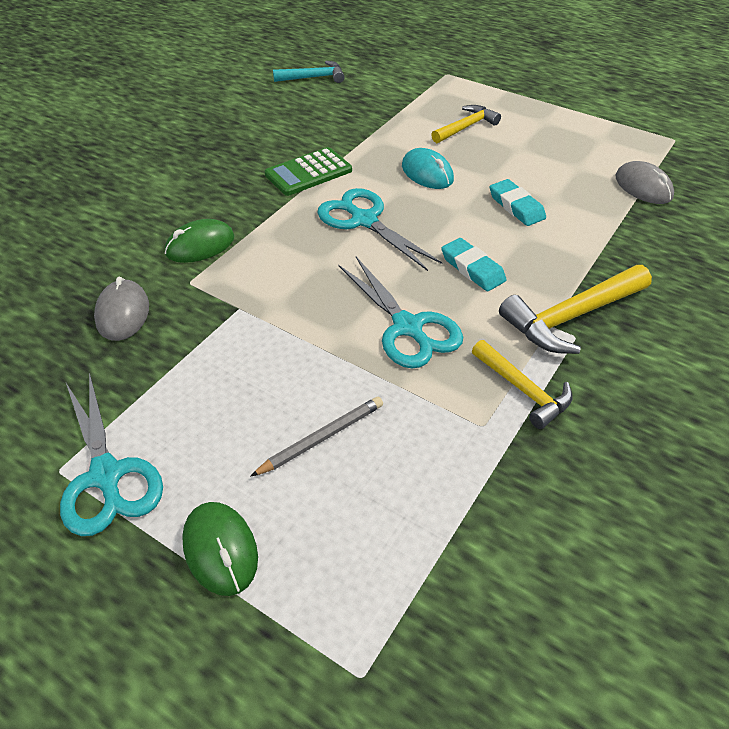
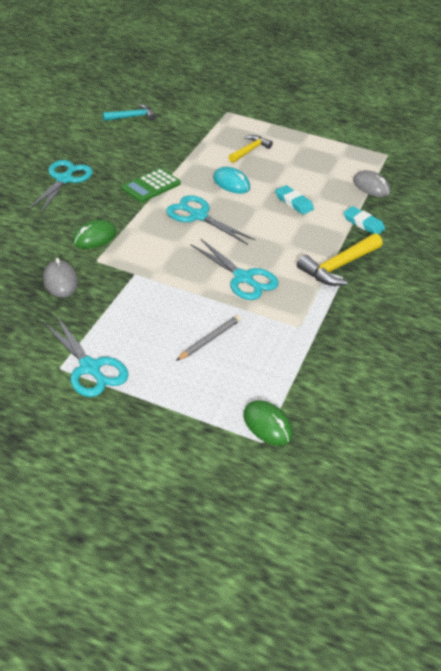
camera: 15 degrees left, 5 degrees down
green mouse [182,502,258,596] -> green mouse moved to [243,400,293,446]
turquoise eraser [441,238,507,292] -> turquoise eraser moved to [344,206,385,235]
yellow hammer [472,340,573,429] -> none
none -> turquoise scissors [28,160,93,214]

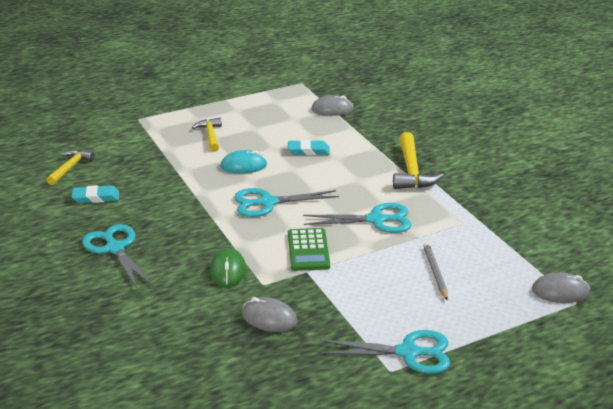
camera: 45 degrees left, 10 degrees down
turquoise hammer [103,104,156,121] -> yellow hammer [46,150,95,185]
green calculator [121,168,181,202] -> green calculator moved to [288,228,330,271]
green mouse [243,400,293,446] -> grey mouse [532,272,590,303]
turquoise eraser [344,206,385,235] -> turquoise eraser moved to [72,185,119,203]

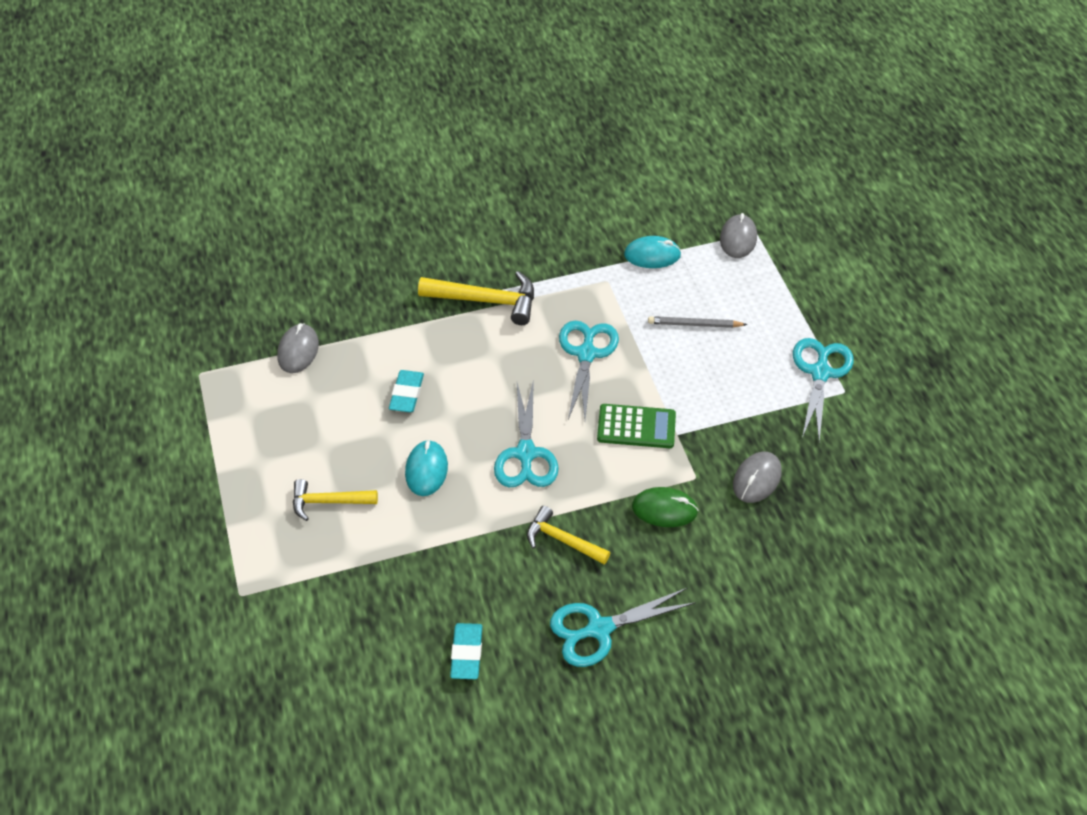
camera: 80 degrees left, 20 degrees up
yellow hammer [46,150,95,185] -> yellow hammer moved to [527,506,610,564]
none -> turquoise mouse [624,236,681,268]

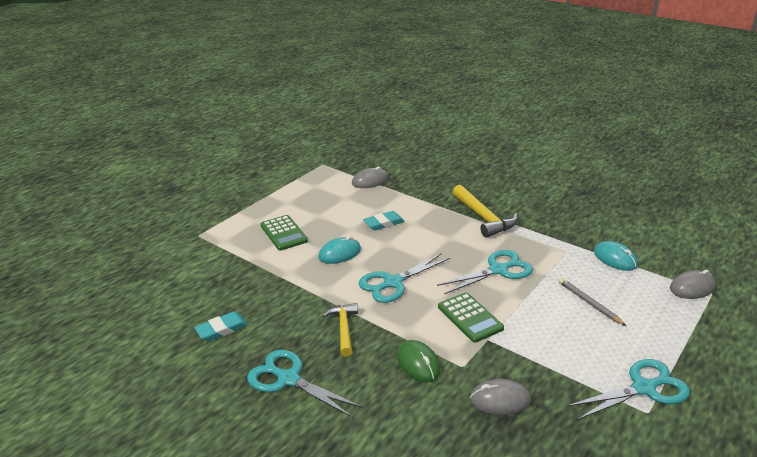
camera: 55 degrees right, 20 degrees down
yellow hammer [293,479,378,521] -> green calculator [261,215,308,251]

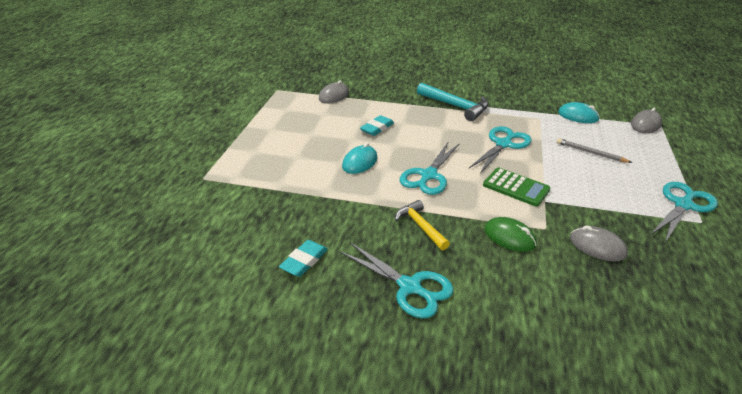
camera: 25 degrees left, 5 degrees up
turquoise scissors [247,350,362,417] -> turquoise scissors turned 150 degrees counterclockwise [340,242,454,318]
green calculator [261,215,308,251] -> none
yellow hammer [452,185,518,238] -> turquoise hammer [417,83,489,121]
grey mouse [470,379,531,415] -> grey mouse turned 60 degrees clockwise [570,225,628,261]

